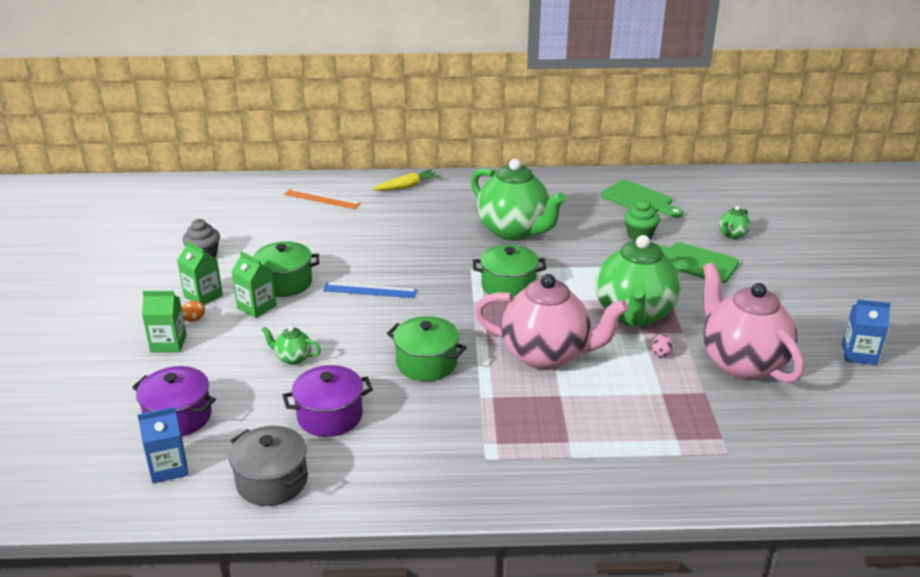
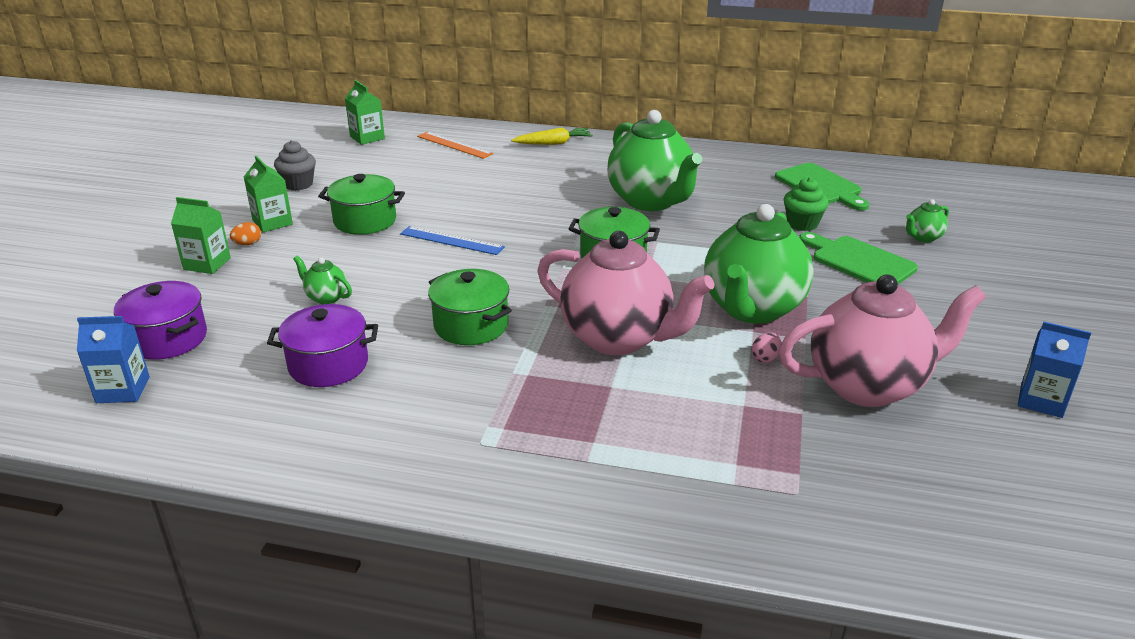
camera: 15 degrees right, 0 degrees up
grey pot [229,426,308,506] -> none
green carton [231,251,277,318] -> green carton moved to [345,80,385,145]
pink teapot [703,263,804,383] -> pink teapot turned 90 degrees clockwise [779,274,986,407]

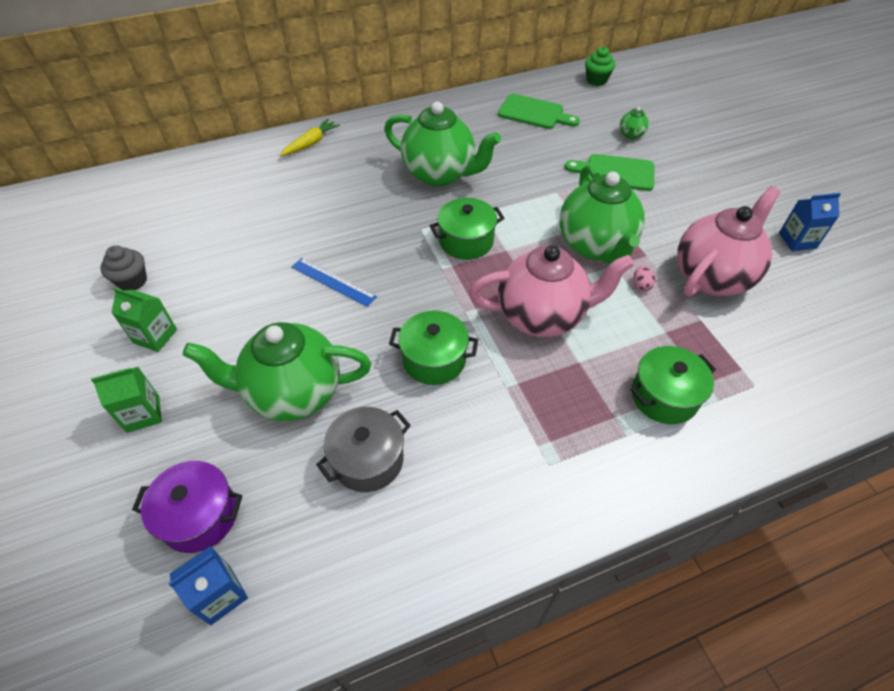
camera: 35 degrees left, 20 degrees up
orange egg [230,222,261,245] -> none
purple pot [267,304,378,387] -> grey pot [316,407,411,492]
green teapot [293,255,352,304] -> green teapot [182,322,371,421], size x2.42
green pot [318,174,405,235] -> green pot moved to [631,346,716,424]
green carton [345,80,385,145] -> none
blue ruler [400,226,505,255] -> blue ruler turned 45 degrees clockwise [292,258,377,307]
orange ruler [417,132,493,159] -> none
green cupcake [783,177,829,231] -> green cupcake moved to [585,46,615,86]

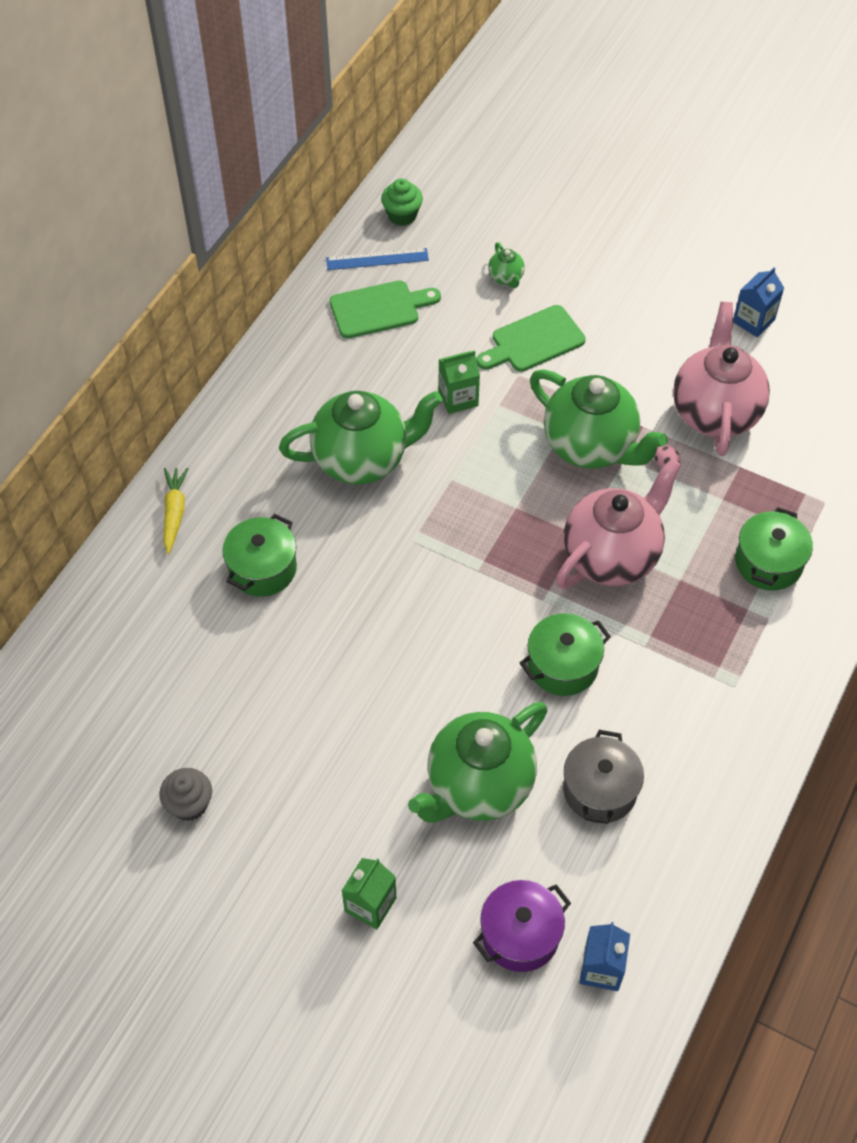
camera: 40 degrees left, 5 degrees up
green carton [111,288,177,352] -> green carton moved to [438,350,480,414]
blue ruler [292,258,377,307] -> blue ruler moved to [326,248,429,270]
green pot [429,198,504,260] -> green pot moved to [222,514,297,597]

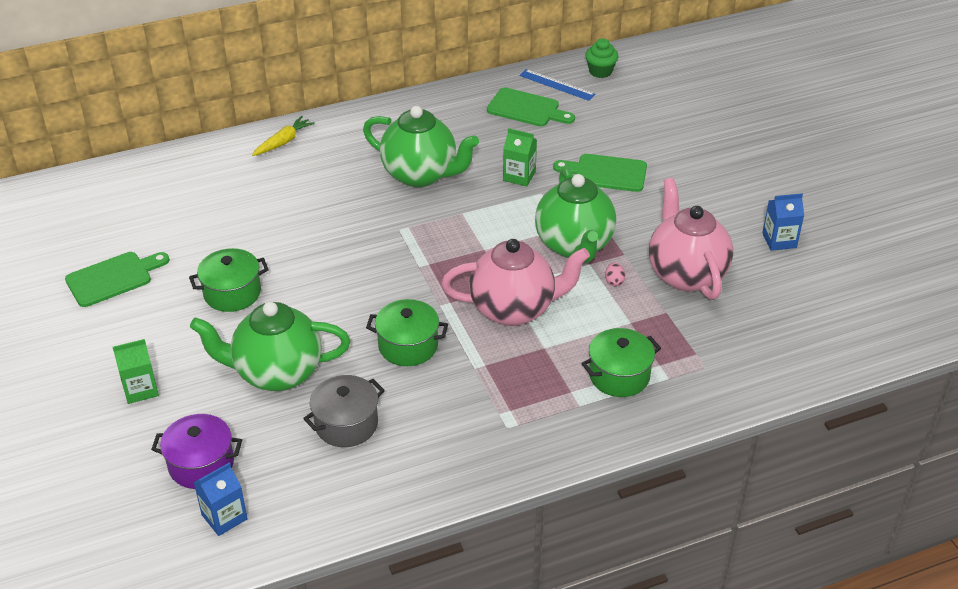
camera: 40 degrees right, 15 degrees down
grey cupcake [159,768,212,821] -> green cutting board [65,252,170,307]
green pot [222,514,297,597] -> green pot moved to [189,248,269,312]
green teapot [488,242,525,288] -> none
pink teapot [673,302,770,456] -> pink teapot turned 60 degrees counterclockwise [649,178,733,299]

